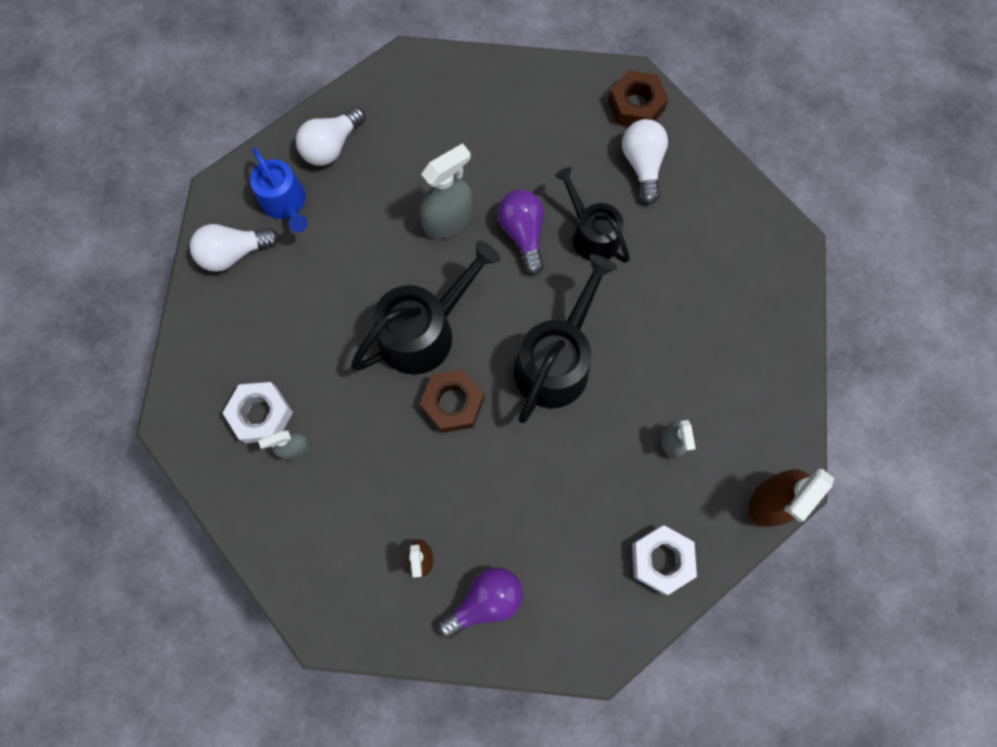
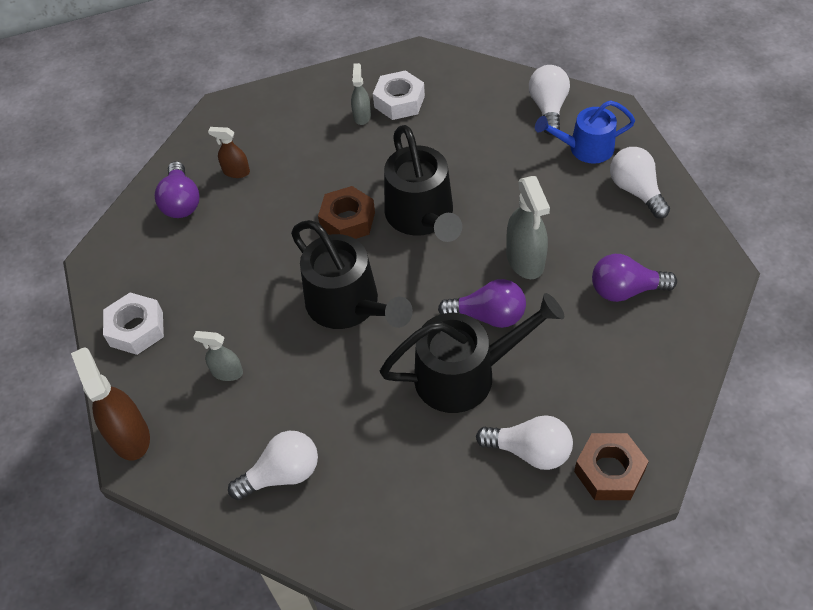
camera: 115 degrees right, 20 degrees down
black watering can [555,167,630,263] -> black watering can [380,293,564,413], size x1.53
none -> white light bulb [228,431,318,500]
none -> purple light bulb [592,254,677,302]

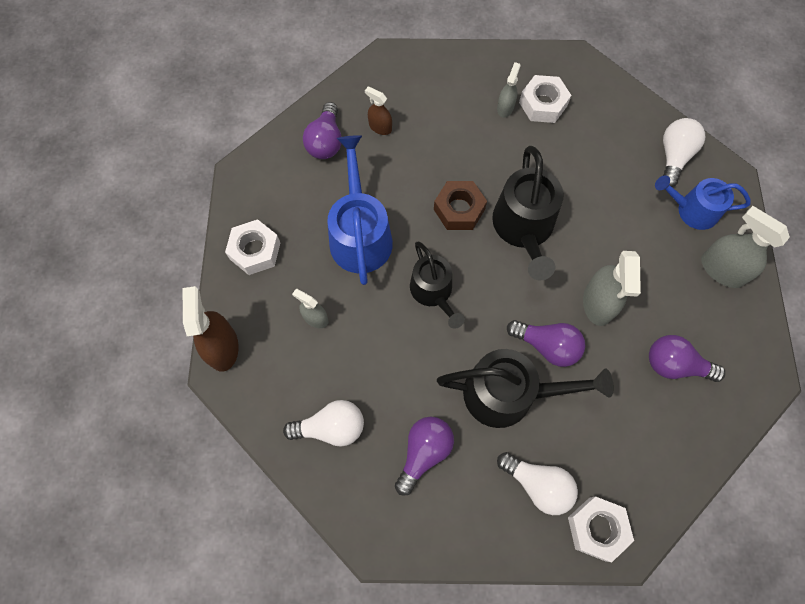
camera: 15 degrees right, 15 degrees up
black watering can [291,220,413,329] -> black watering can [410,242,465,329], size x0.66
brown nut [574,433,649,500] -> white nut [568,496,634,562]
white light bulb [610,147,670,218] -> grey spray bottle [701,206,790,288]
none -> blue watering can [327,135,393,285]
none -> purple light bulb [395,417,454,496]

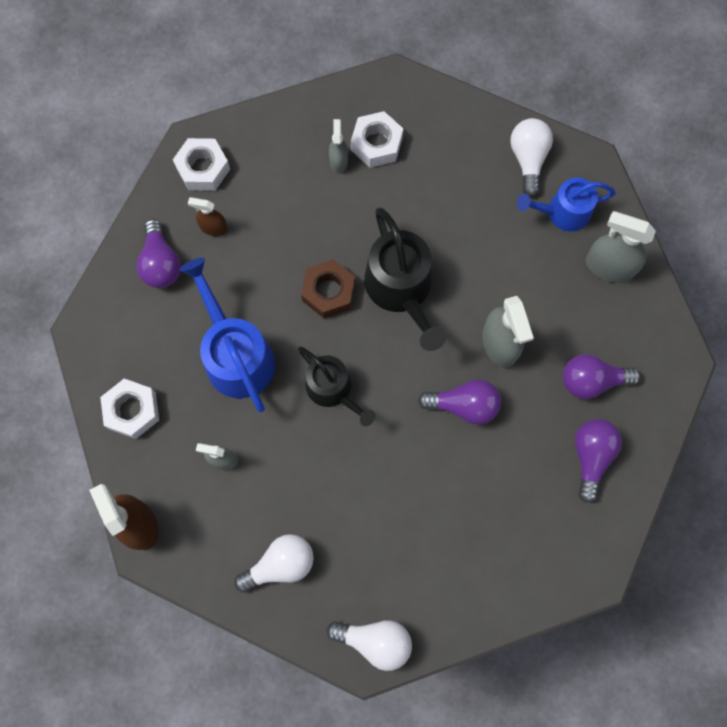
camera: 20 degrees left, 5 degrees up
purple light bulb [395,417,454,496] -> purple light bulb moved to [575,419,622,503]
black watering can [437,349,614,428] -> none
white light bulb [497,452,578,515] -> white light bulb moved to [327,620,412,671]
white nut [568,496,634,562] -> white nut moved to [173,138,230,191]

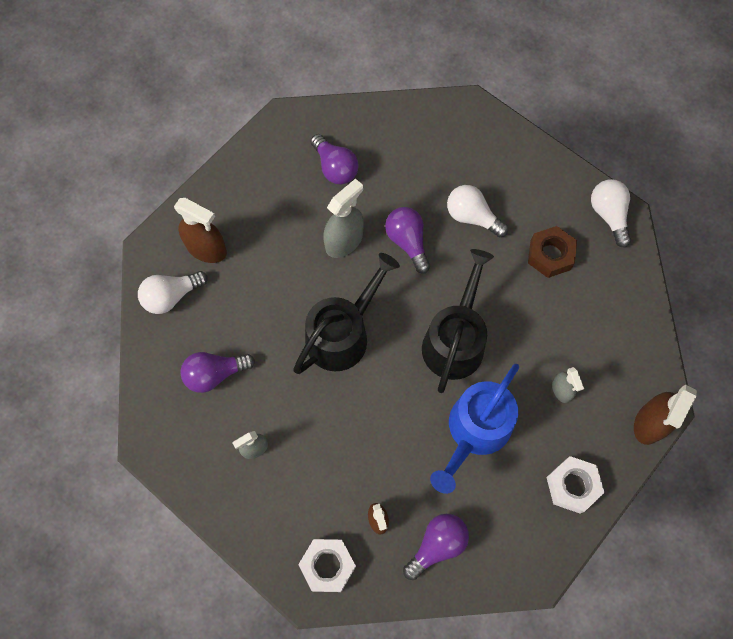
camera: 120 degrees left, 5 degrees down
white light bulb [234,534,314,593] -> white light bulb moved to [447,185,508,238]
black watering can [298,346,376,426] -> black watering can [422,249,494,393], size x1.53
brown nut [301,259,355,318] -> brown nut moved to [528,226,577,278]
white nut [351,111,403,168] -> none
blue watering can [517,178,616,232] -> brown spray bottle [174,198,227,263]
purple light bulb [575,419,622,503] -> purple light bulb moved to [180,352,255,393]
grey spray bottle [586,211,656,283] -> none

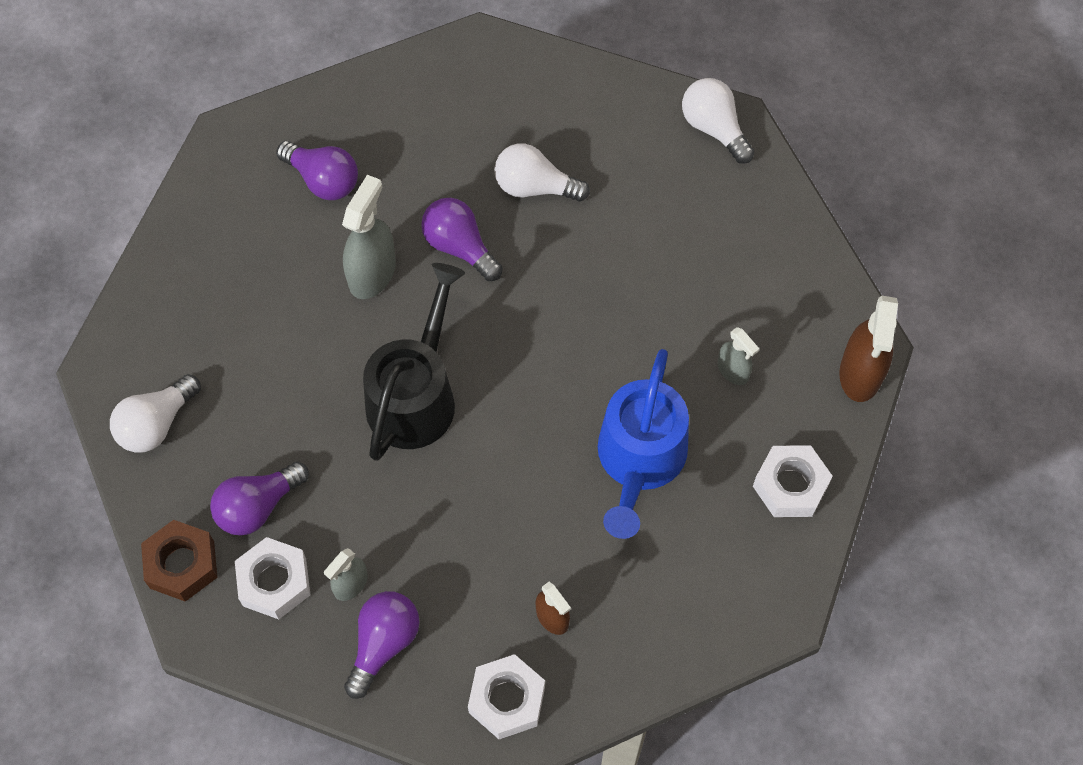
camera: 20 degrees left, 5 degrees down
brown spray bottle [174,198,227,263] -> none
purple light bulb [403,514,469,580] -> purple light bulb moved to [344,591,420,699]
black watering can [422,249,494,393] -> none
brown nut [528,226,577,278] -> brown nut moved to [141,520,218,602]
none -> white nut [235,537,310,619]

